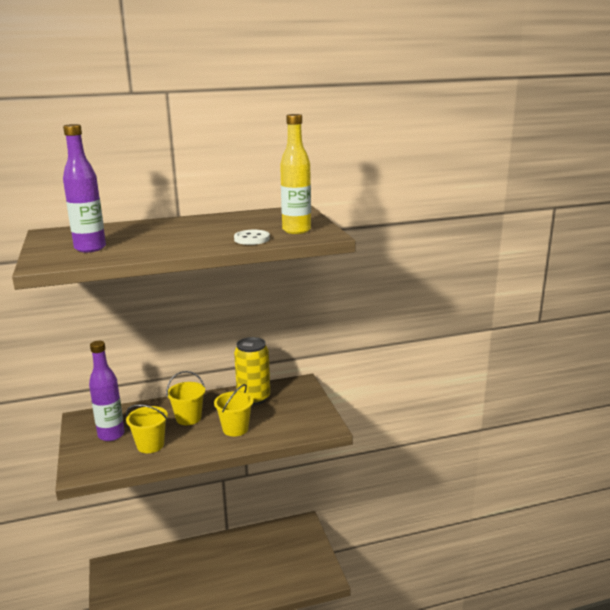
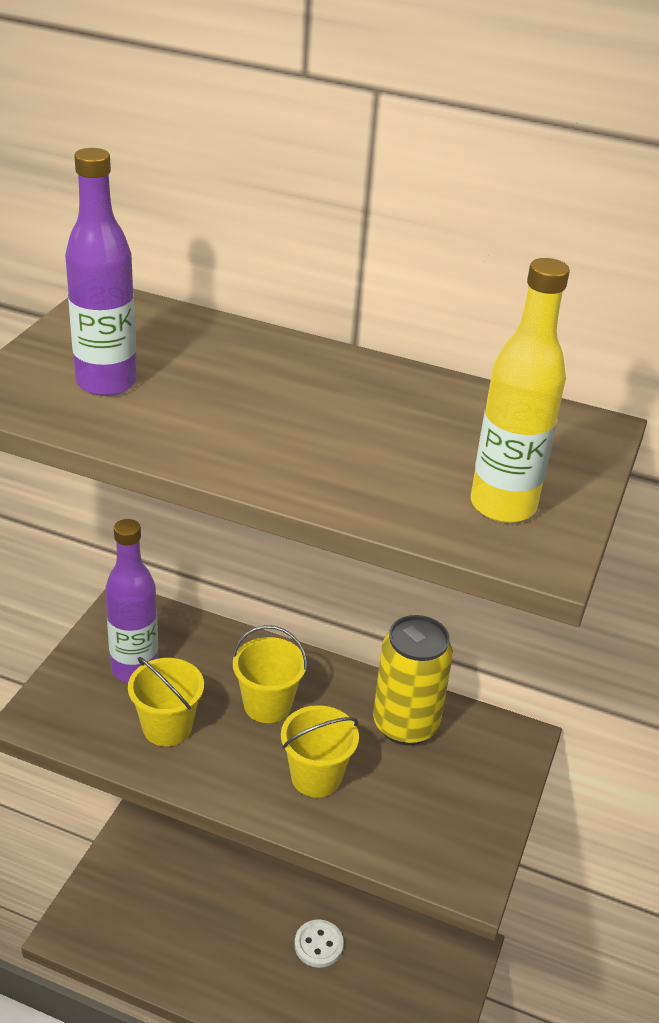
camera: 35 degrees right, 15 degrees up
white button [234,230,270,245] -> white button moved to [294,920,344,968]

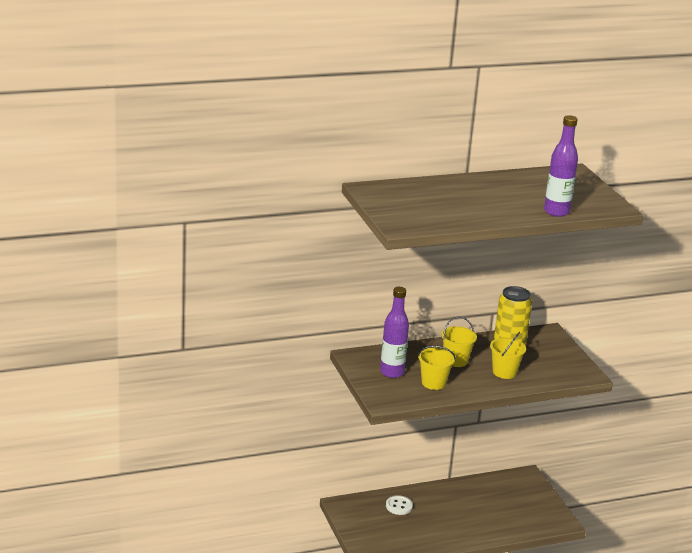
camera: 40 degrees left, 10 degrees down
purple bottle [65,148,137,396] -> purple bottle moved to [544,115,578,217]
white button [294,920,344,968] -> white button moved to [386,495,413,515]
yellow bottle [471,258,570,523] -> none

